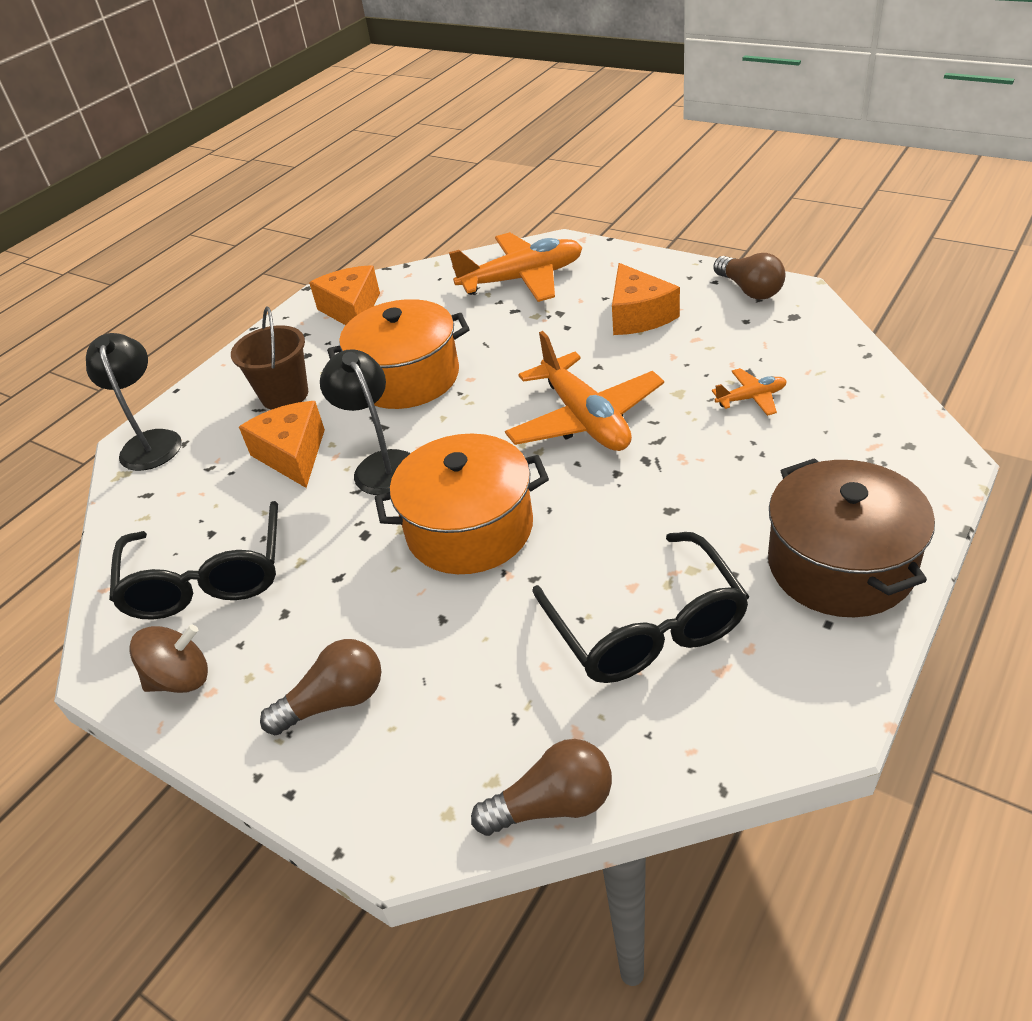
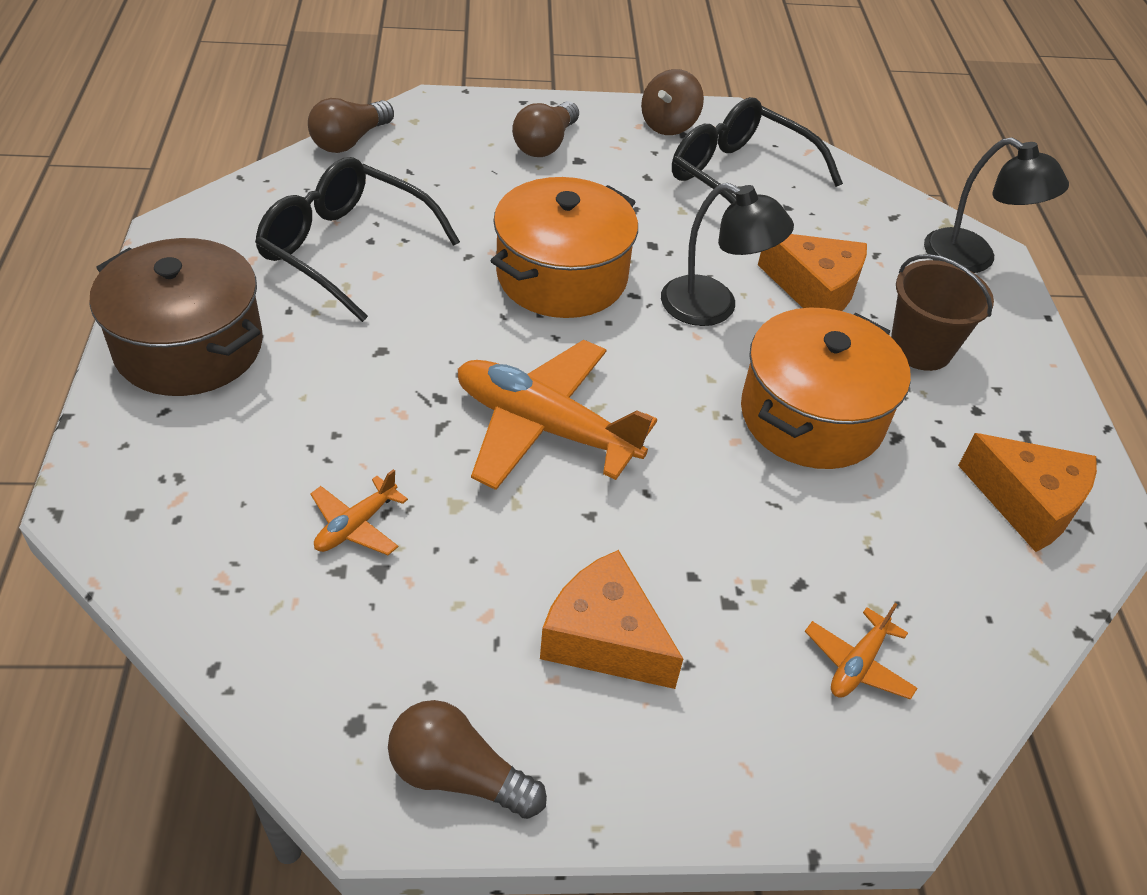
camera: 135 degrees right, 5 degrees up
orange plane [449,232,583,302] -> orange plane [805,603,918,700], size x0.46

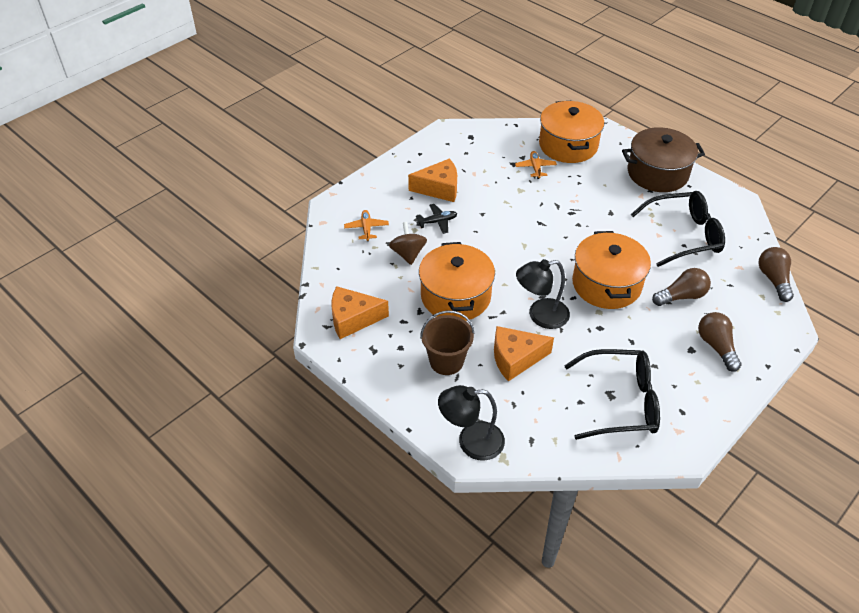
camera: 140 degrees right, 0 degrees up
brown light bulb [388,700,547,819] -> brown light bulb moved to [652,268,711,306]
orange plane [458,340,657,490] -> none
brown spinning top [641,69,704,135] -> brown spinning top moved to [389,222,427,265]
none -> black plane [416,204,457,234]
none -> orange pot [539,101,604,163]

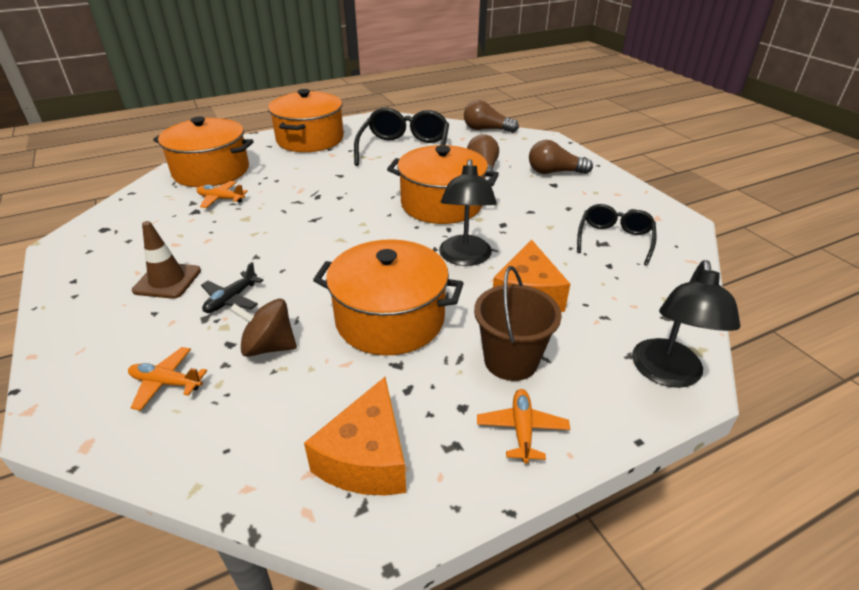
camera: 70 degrees left, 10 degrees down
orange cheese [408,158,457,202] -> brown traffic cone [132,221,201,299]
black plane [416,204,457,234] -> black plane turned 150 degrees counterclockwise [201,262,264,313]
black glasses [564,349,660,440] -> black glasses [577,204,657,266], size x0.63
brown pot [622,127,705,192] -> orange pot [268,89,344,152]
none -> orange plane [477,389,570,463]

